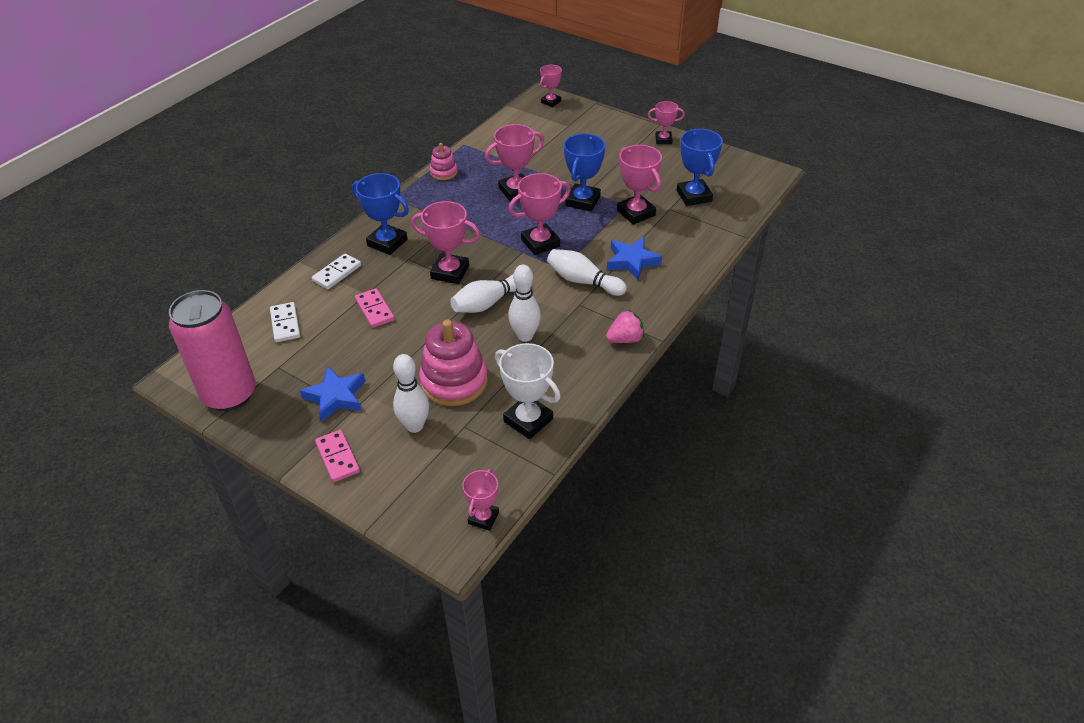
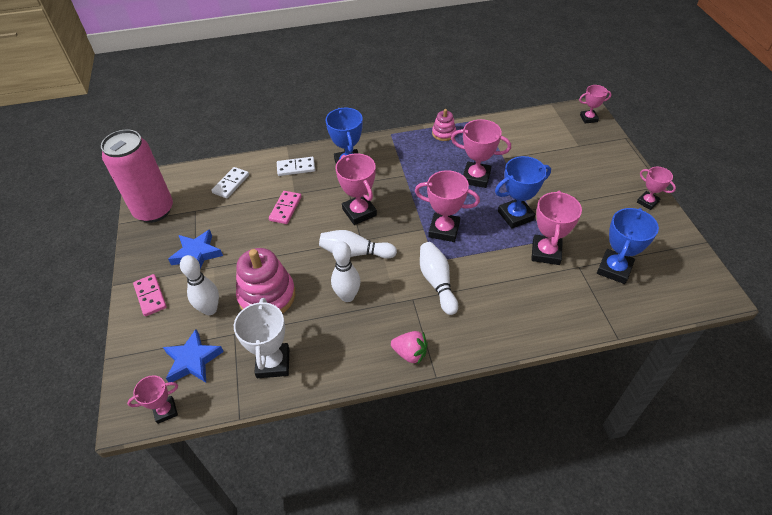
camera: 45 degrees right, 5 degrees up
pink domino [315,430,360,482] -> pink domino turned 45 degrees counterclockwise [133,274,167,316]
blue star [607,237,662,280] -> blue star moved to [163,329,224,383]

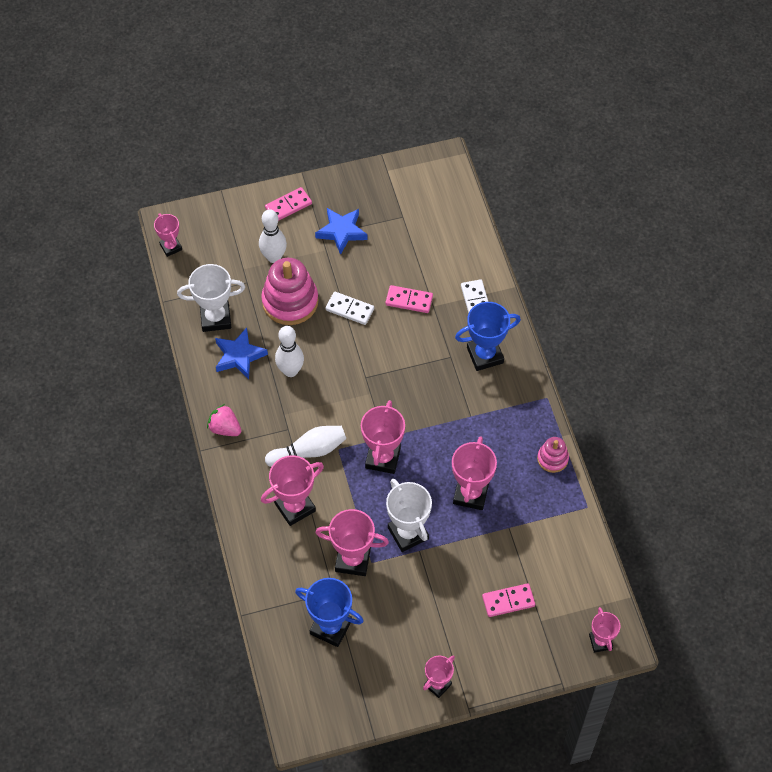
camera: 85 degrees right, 10 degrees up
pink can [101,130,173,223] -> none
blue star [163,329,224,383] -> blue star moved to [215,328,268,379]
white domino [211,167,249,199] -> white domino moved to [325,292,374,325]
white bowling pin [319,230,397,259] -> none
pink trophy [335,153,377,225] -> pink trophy moved to [261,455,324,526]
pink strawberry [391,331,428,364] -> pink strawberry turned 105 degrees clockwise [207,404,241,436]
blue trophy [495,156,551,229] -> white trophy [386,479,432,552]
none -> pink domino [482,583,535,617]

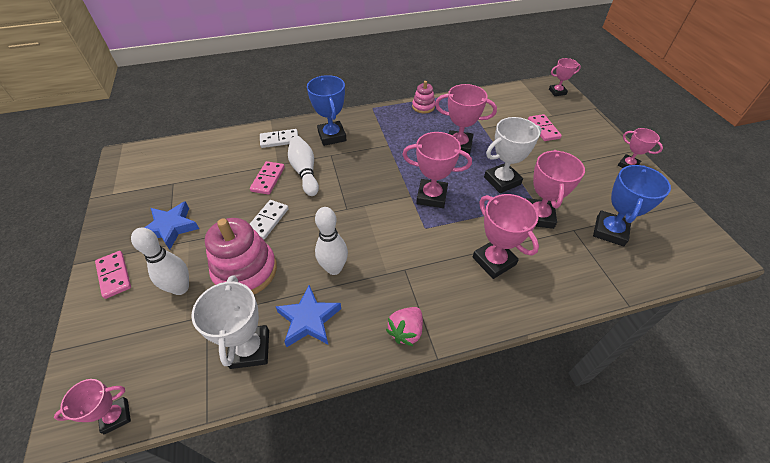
camera: 90 degrees left, 10 degrees down
white bowling pin [265,426,346,467] -> white bowling pin moved to [288,136,319,196]

